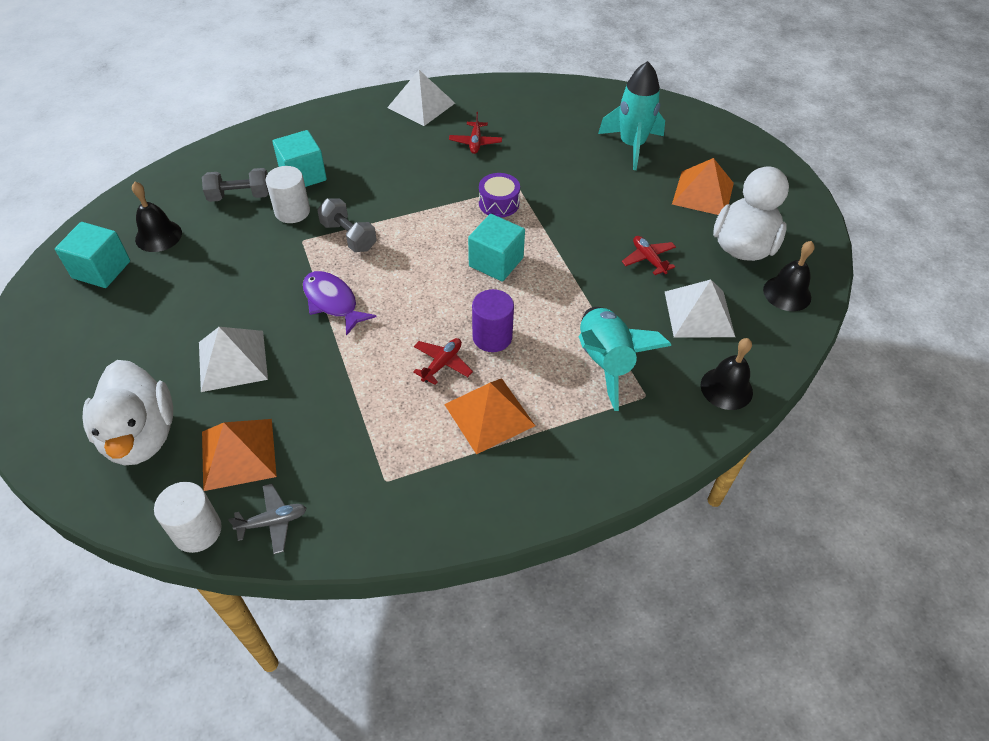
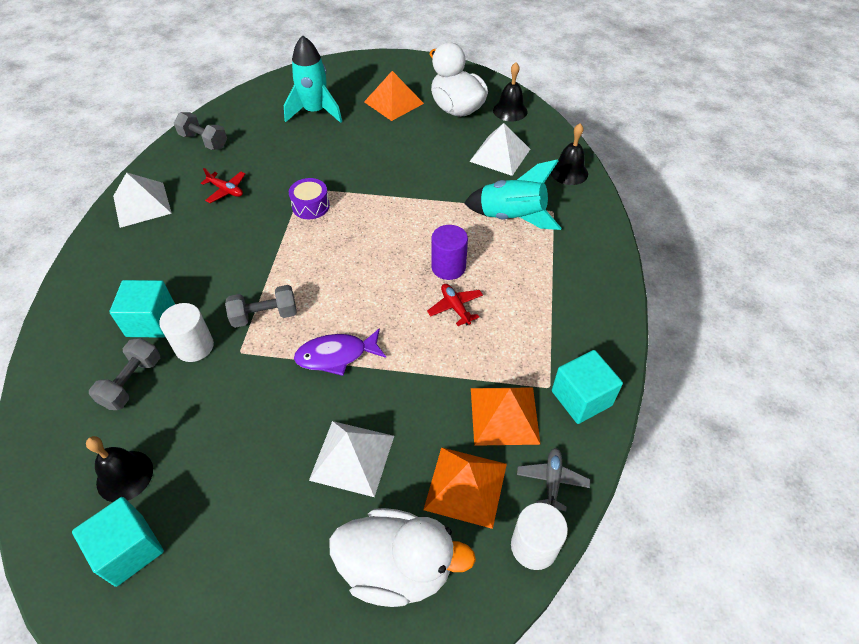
camera: 60 degrees left, 0 degrees up
orange pyramid [444,378,535,454] -> orange pyramid moved to [471,387,541,446]
turquoise cube [468,214,525,281] -> turquoise cube moved to [552,350,623,424]
red plane [622,236,676,276] -> none
none -> grey dumbbell [174,112,227,150]

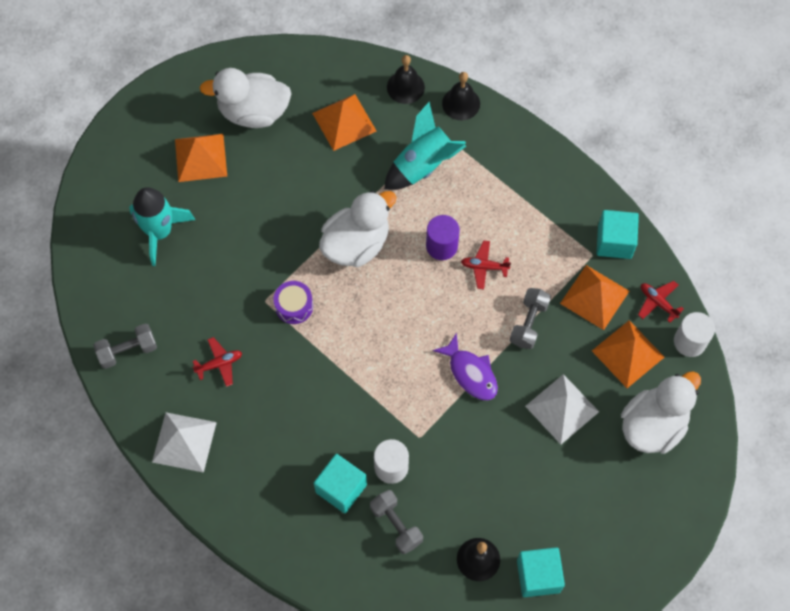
camera: 55 degrees left, 15 degrees up
grey dumbbell [225,285,297,328] -> grey dumbbell moved to [510,288,551,349]
purple fish [294,328,386,376] -> purple fish turned 60 degrees counterclockwise [433,332,498,400]
white pyramid [469,123,530,176] -> orange pyramid [312,94,377,151]
black bell [493,62,528,122] -> black bell moved to [442,72,480,120]
grey plane [517,448,590,511] -> red plane [638,281,684,323]
none -> white duck [319,191,397,267]

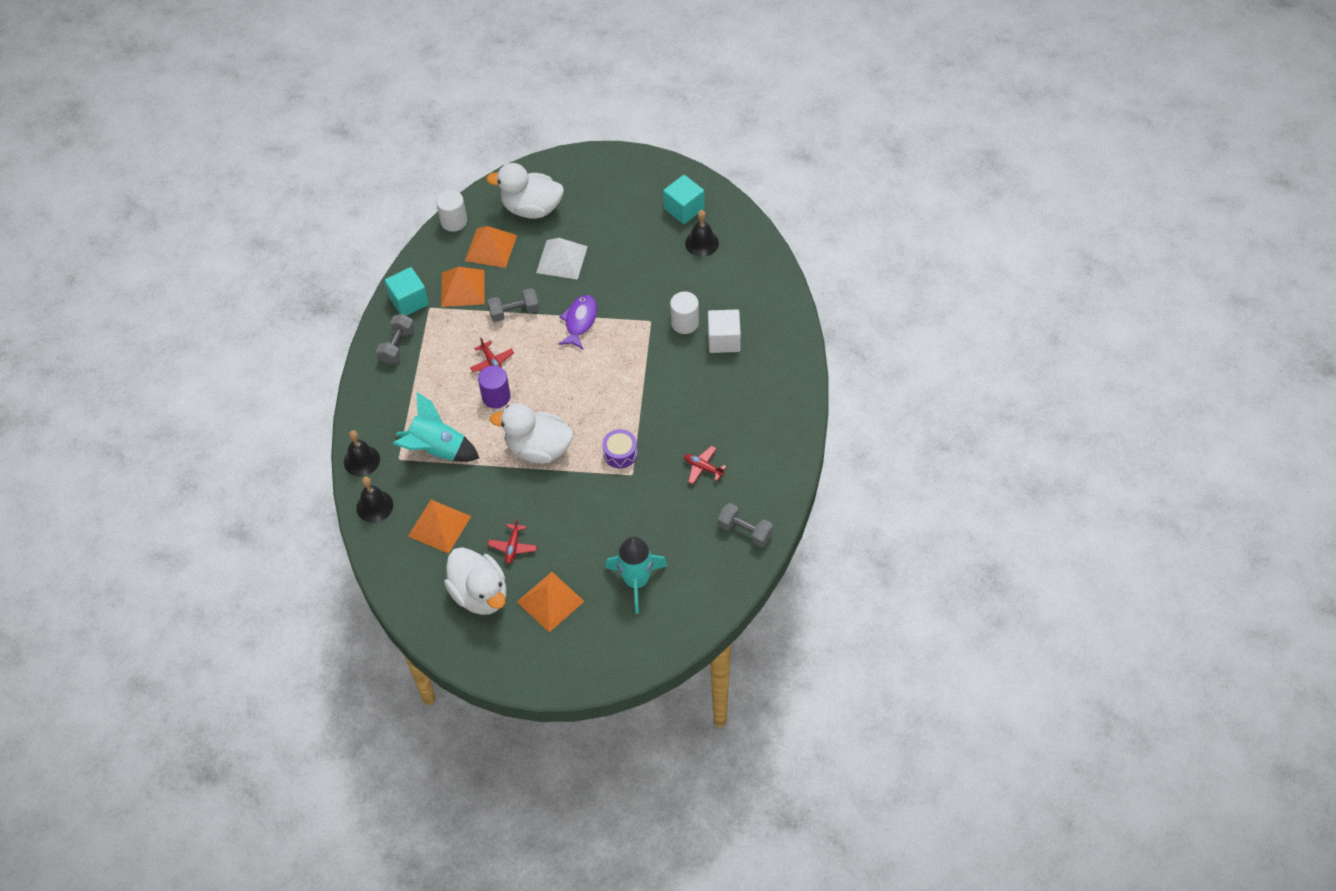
camera: 125 degrees left, 10 degrees down
white pyramid [152,412,217,473] -> none
turquoise cube [314,454,367,513] -> white cube [708,309,741,353]
grey dumbbell [370,490,423,554] -> grey dumbbell moved to [376,314,415,364]
red plane [638,281,684,323] -> red plane moved to [488,518,537,564]

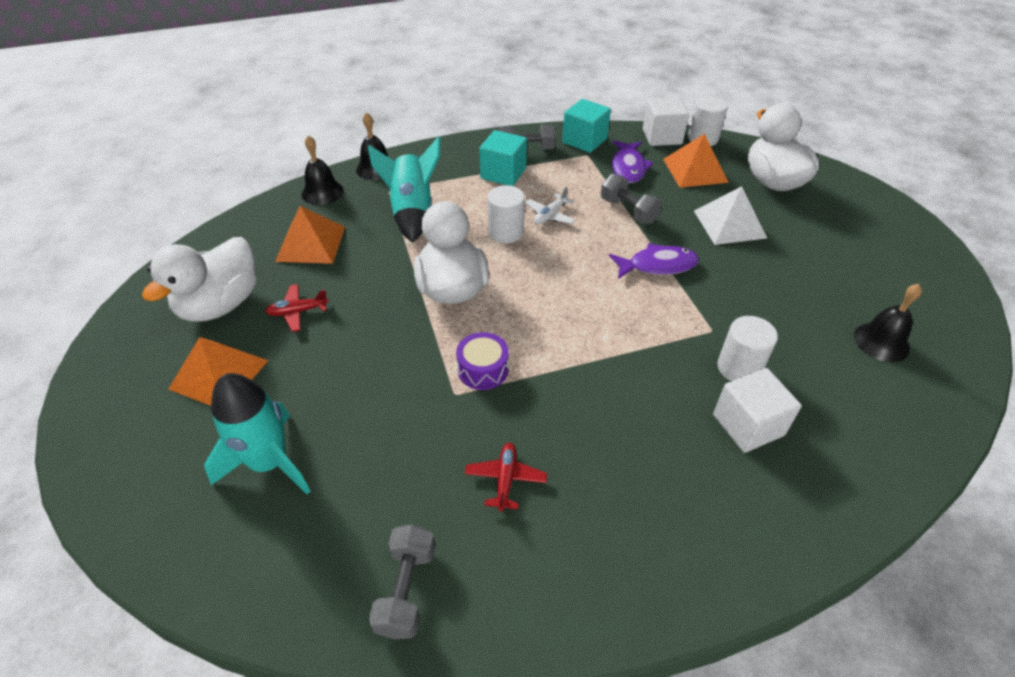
camera: 65 degrees right, 10 degrees down
orange pyramid [441,267,484,307] -> purple fish [612,140,653,183]
red plane [470,337,514,372] -> white plane [525,186,576,225]
purple cylinder [478,366,511,409] -> white cylinder [487,185,525,243]
turquoise cube [663,175,704,224] -> turquoise cube moved to [479,130,527,186]
none -> white cube [643,97,689,146]

